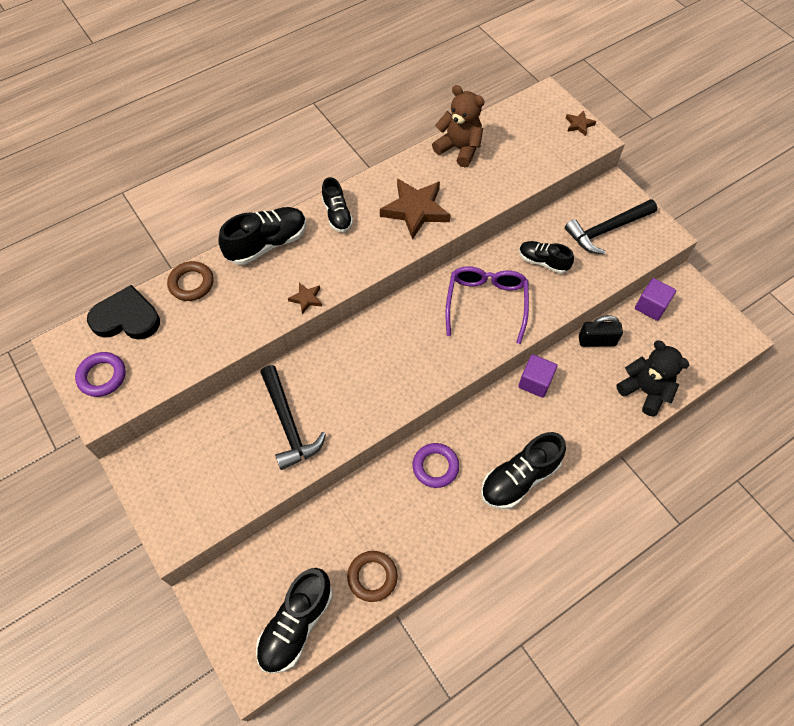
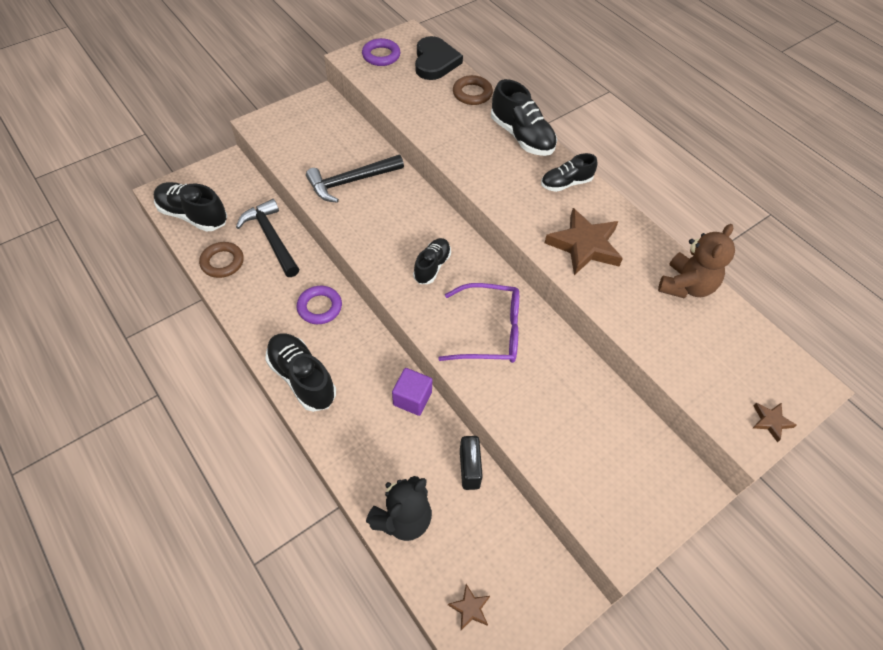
camera: 85 degrees right, 5 degrees down
brown star [288,283,322,314] -> brown star moved to [448,584,490,630]
black shoe [519,241,574,274] -> black shoe moved to [413,238,451,284]
black hammer [565,199,657,254] -> black hammer moved to [236,199,299,277]
purple cube [635,278,676,321] -> none

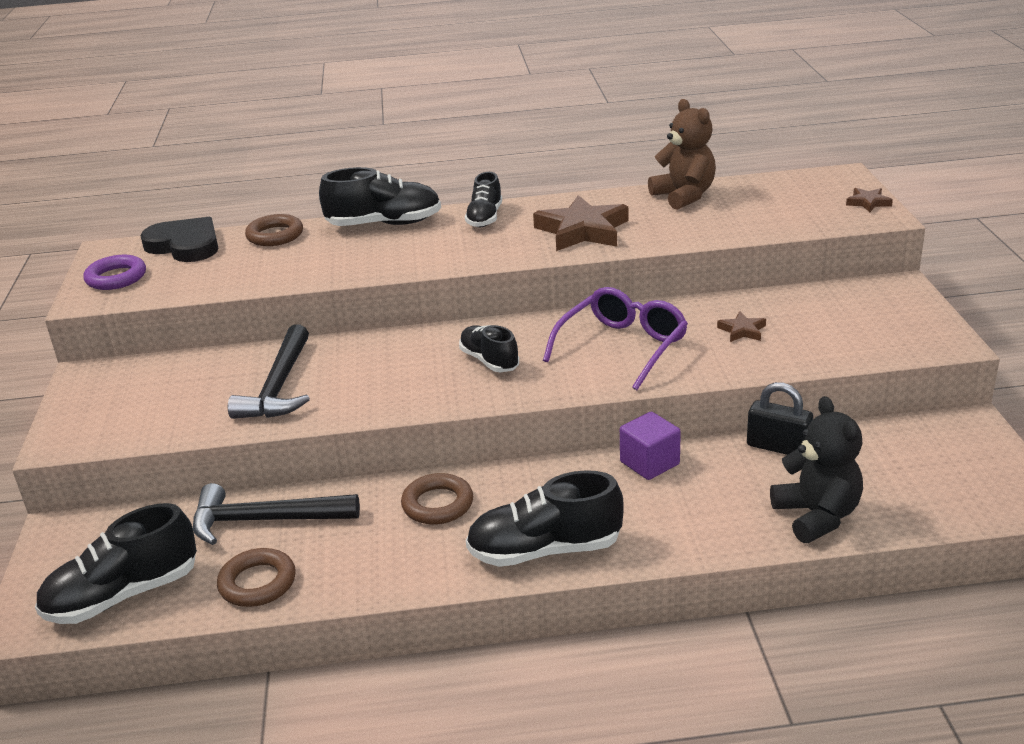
camera: 55 degrees left, 25 degrees down
purple ring [297,286,342,324] -> brown ring [401,473,473,525]
brown star [448,584,490,630] -> brown star moved to [717,311,766,342]

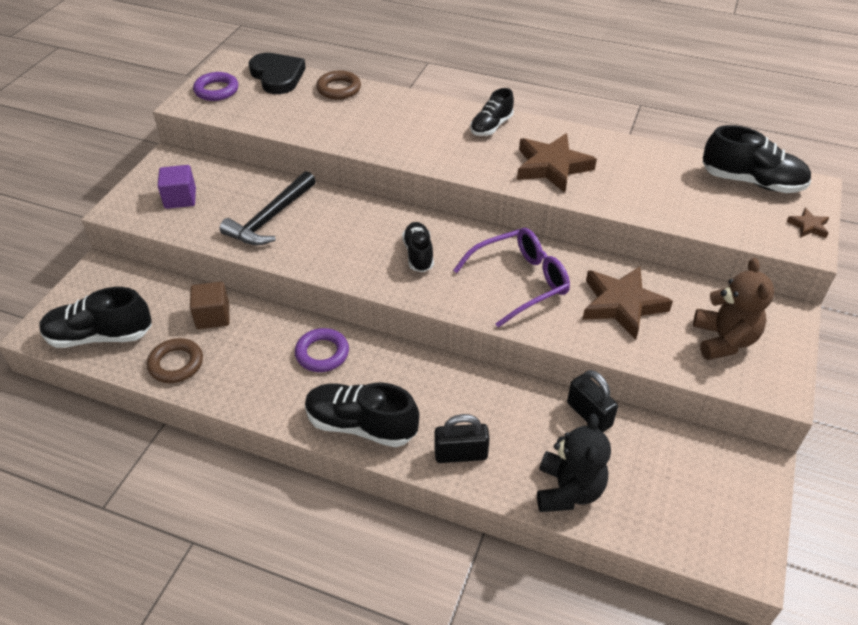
camera: 25 degrees right, 15 degrees up
black hammer [193,483,360,545] -> brown cube [190,282,229,329]
black shoe [319,167,441,226] -> black shoe moved to [703,125,811,193]
brown ring [401,473,473,525] -> purple ring [295,328,349,372]
purple cube [620,412,681,480] -> purple cube moved to [157,165,196,209]
brown teddy bear [648,99,716,210] -> brown teddy bear moved to [693,258,775,360]
brown star [717,311,766,342] -> brown star [583,266,673,340], size x2.15
none -> black padlock [434,414,490,463]

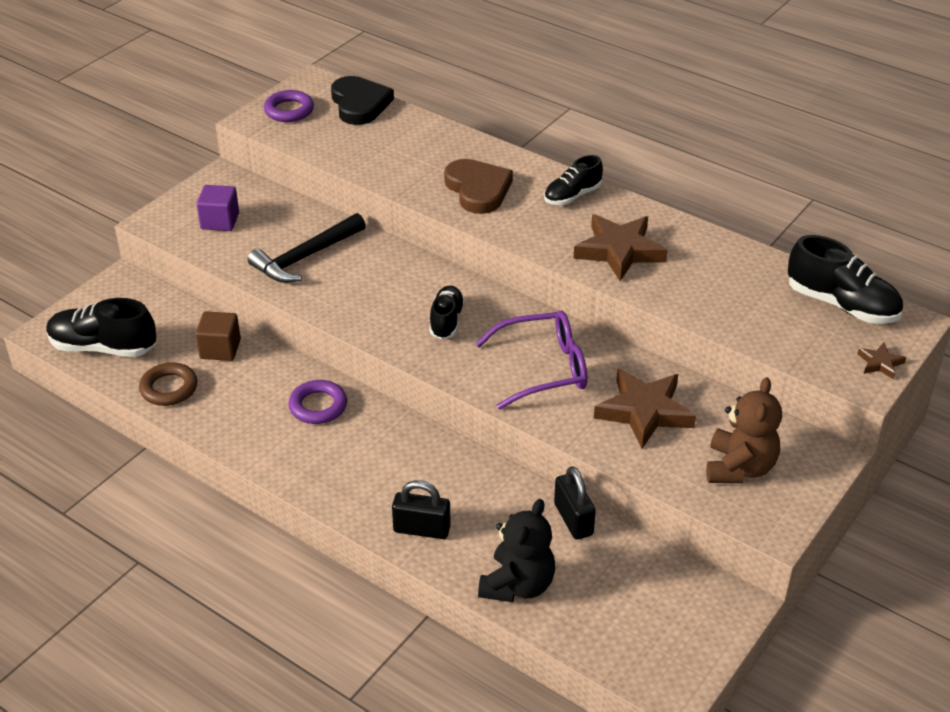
camera: 15 degrees right, 5 degrees down
black shoe [305,383,419,447] -> none
brown ring [316,70,361,100] -> none
none -> brown heart [444,159,513,214]

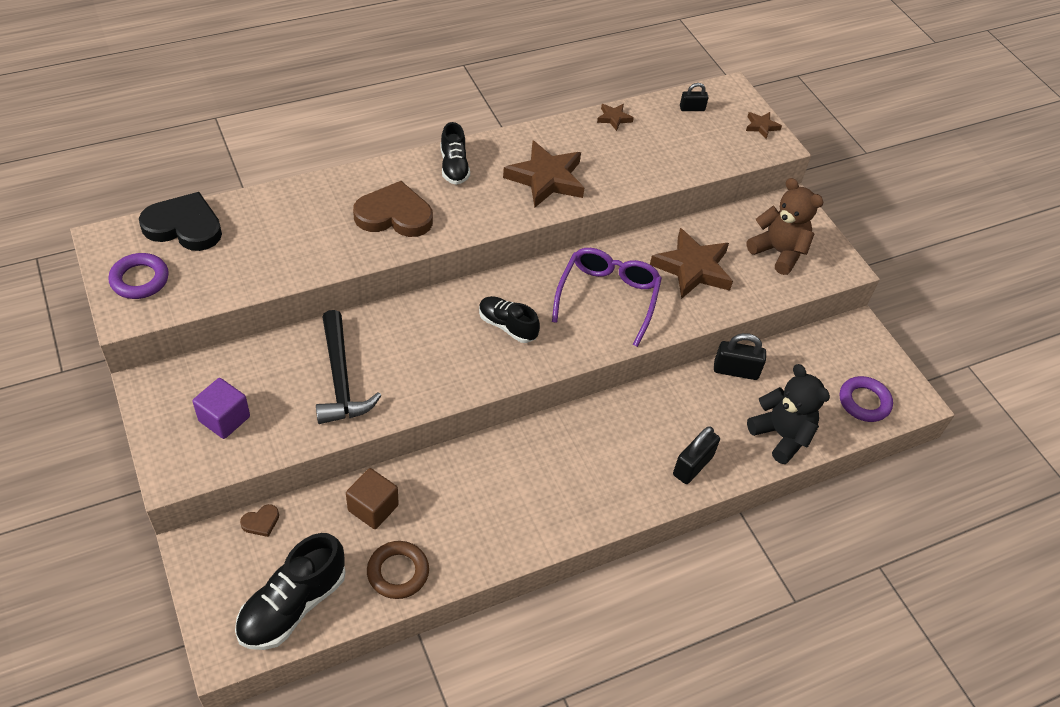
camera: 65 degrees left, 10 degrees up
purple ring [288,380,347,424] -> purple ring moved to [840,376,893,422]
black shoe [788,235,903,324] -> black padlock [680,83,709,111]
none -> brown heart [240,504,279,537]
none -> brown star [597,104,634,131]

